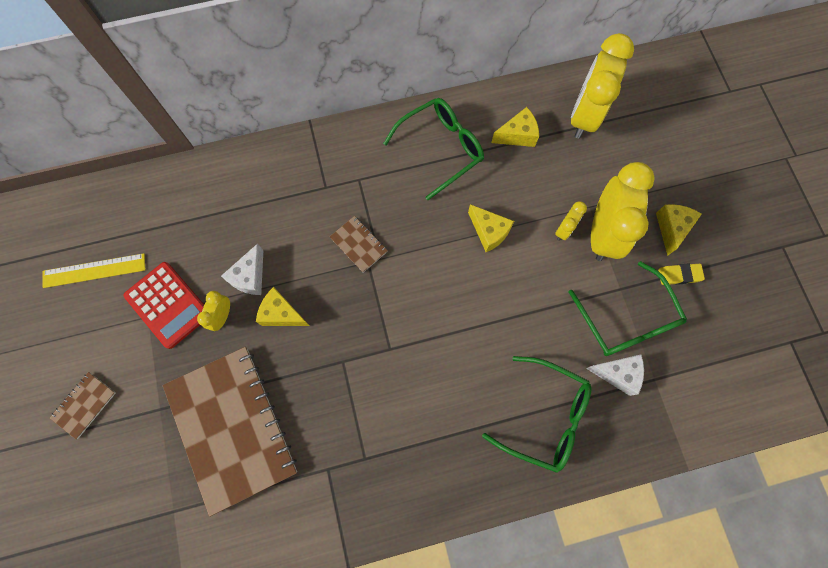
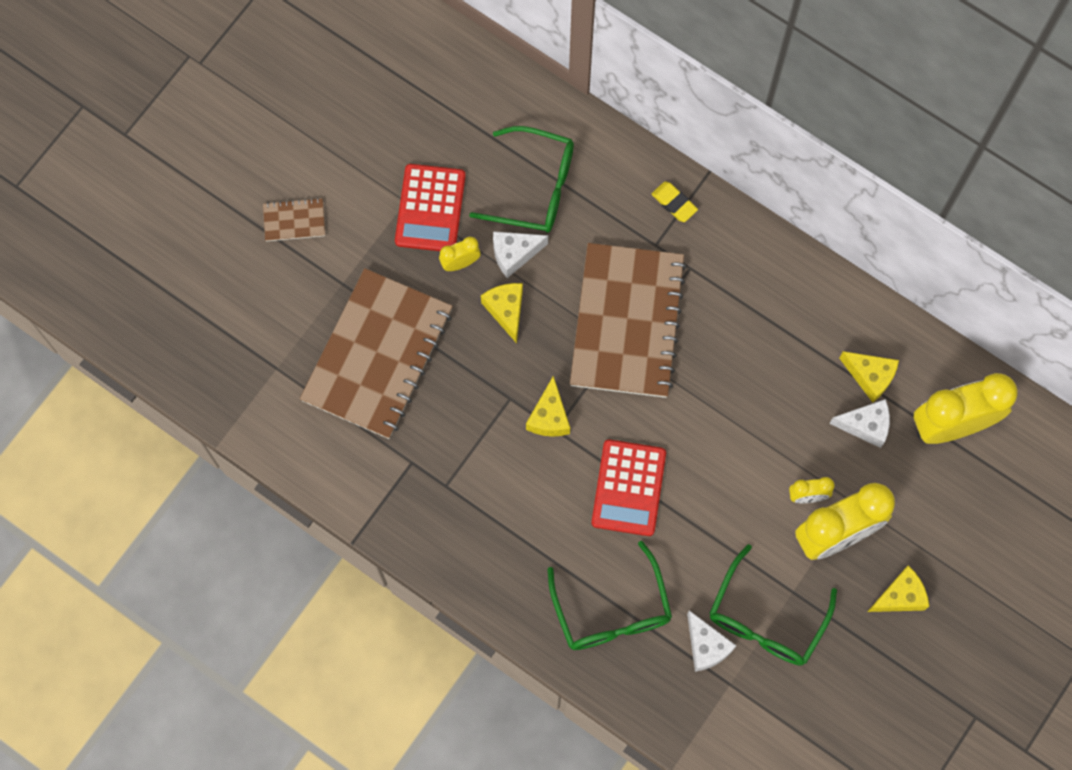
camera: 50 degrees right, 0 degrees up
yellow ruler [43,253,145,288] -> none
brown notebook [330,216,388,273] -> brown notebook [570,243,687,398], size x2.45
green glasses [383,98,484,200] -> green glasses moved to [469,126,574,233]
yellow cheese [468,204,514,252] -> yellow cheese moved to [526,376,570,437]
yellow eraser [658,264,705,285] -> yellow eraser moved to [651,181,698,222]
none -> red calculator [592,439,666,536]
none -> white cheese [829,399,890,448]

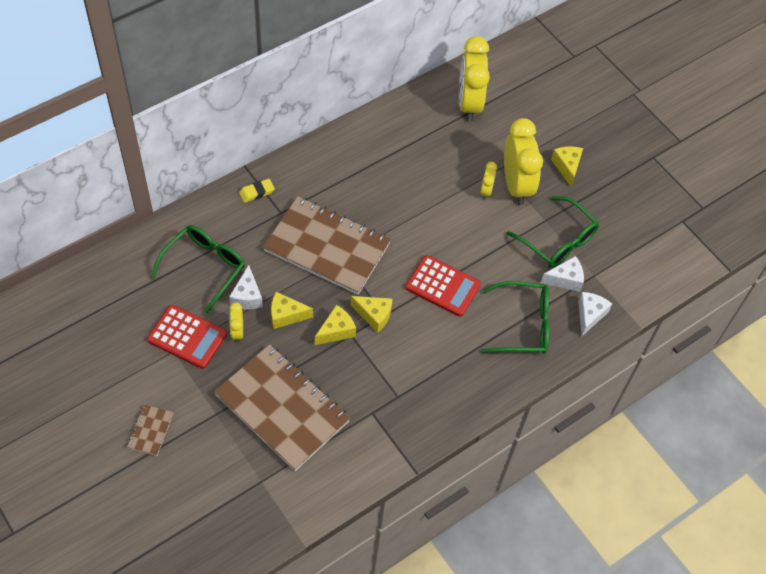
camera: 75 degrees left, 15 degrees down
white cheese [829,399,890,448] -> white cheese moved to [578,292,612,336]
yellow cheese [839,351,899,403] -> yellow cheese moved to [315,305,356,345]

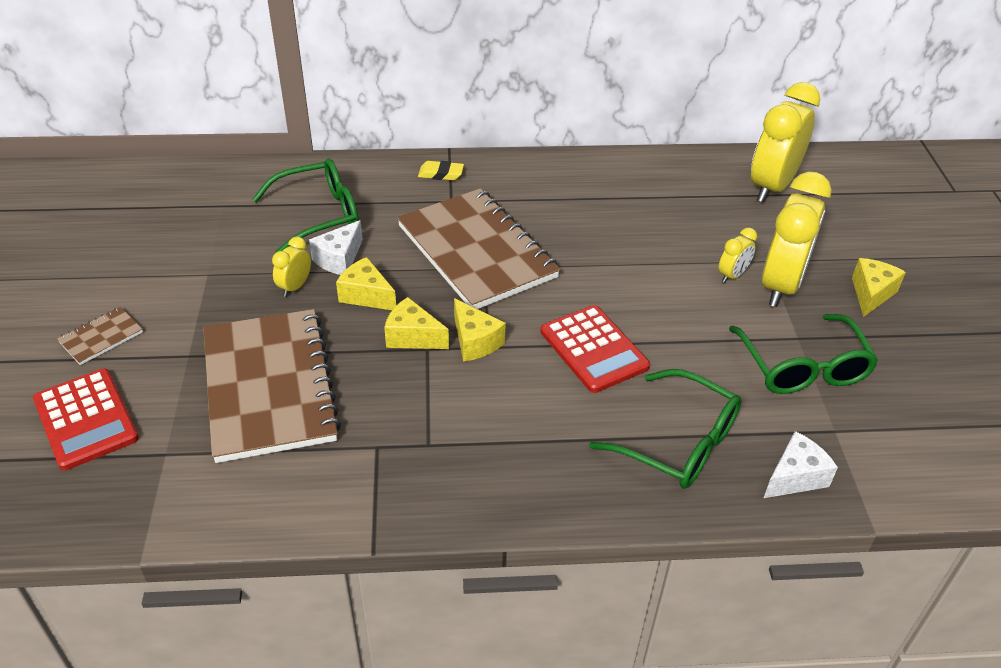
camera: 35 degrees right, 15 degrees down
red calculator [147,305,227,369] -> red calculator moved to [33,369,139,471]
yellow cheese [315,305,356,345] -> yellow cheese turned 150 degrees counterclockwise [384,297,449,349]
white cheese [541,256,584,292] -> none

